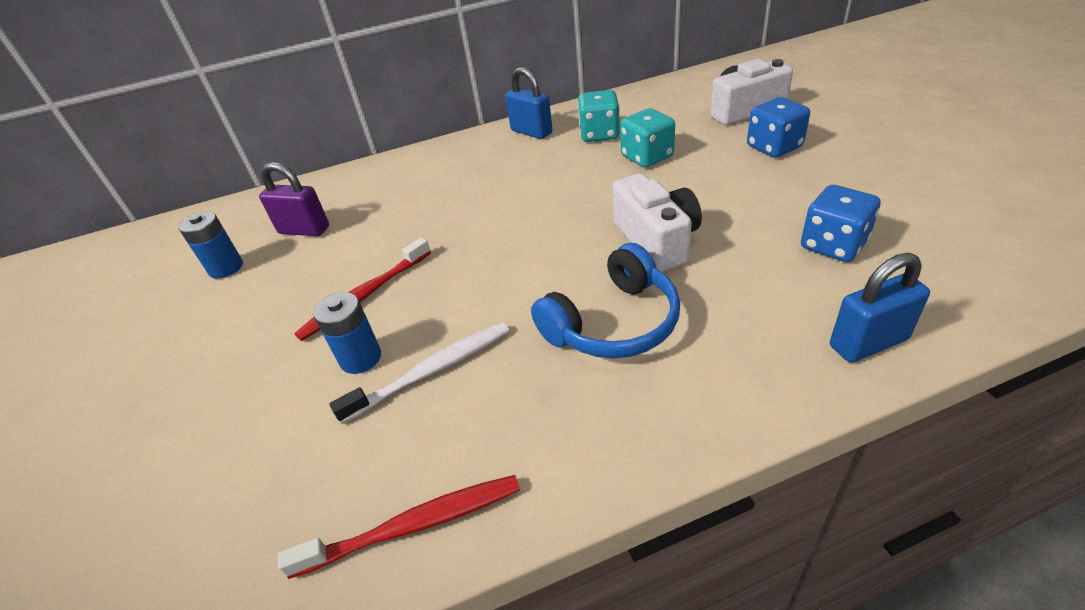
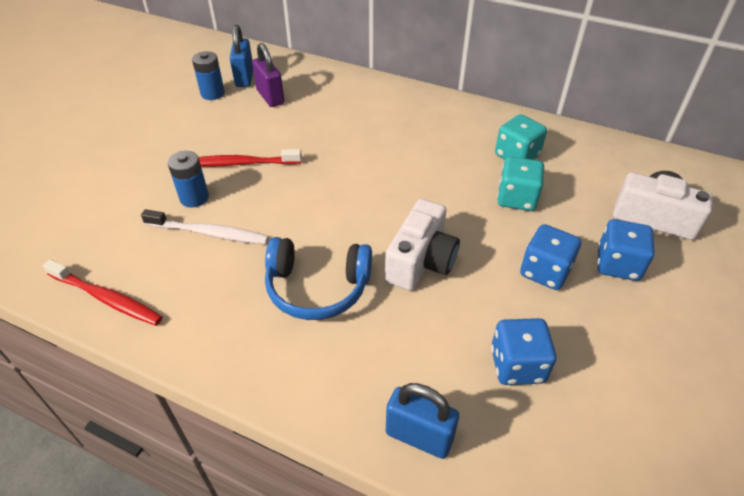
camera: 40 degrees right, 5 degrees up
blue padlock [505,67,553,139] -> blue padlock moved to [230,25,253,87]
none -> blue dice [520,224,581,290]

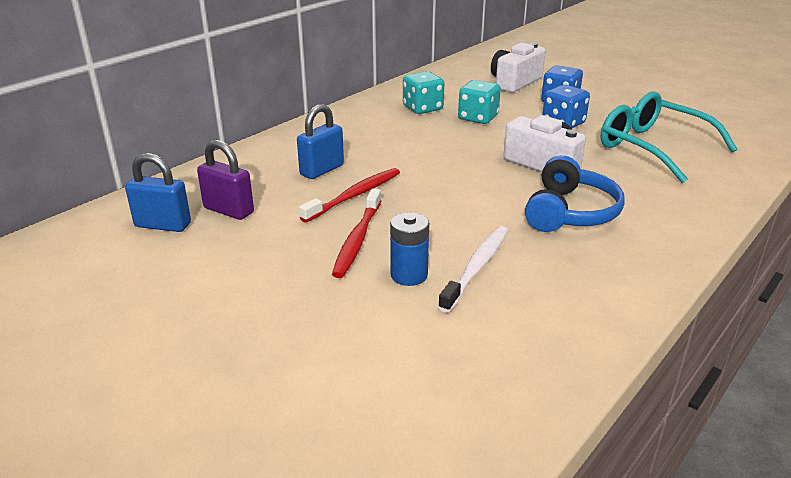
camera: 75 degrees left, 15 degrees down
red toothbrush [43,259,163,326] -> red toothbrush moved to [299,168,400,222]
blue battery [192,51,225,100] -> none
purple padlock [252,43,284,107] -> purple padlock turned 45 degrees clockwise [197,140,254,220]
blue padlock [386,383,459,459] -> blue padlock moved to [297,104,344,179]
blue dice [491,318,557,385] -> turquoise glasses [600,92,738,183]

